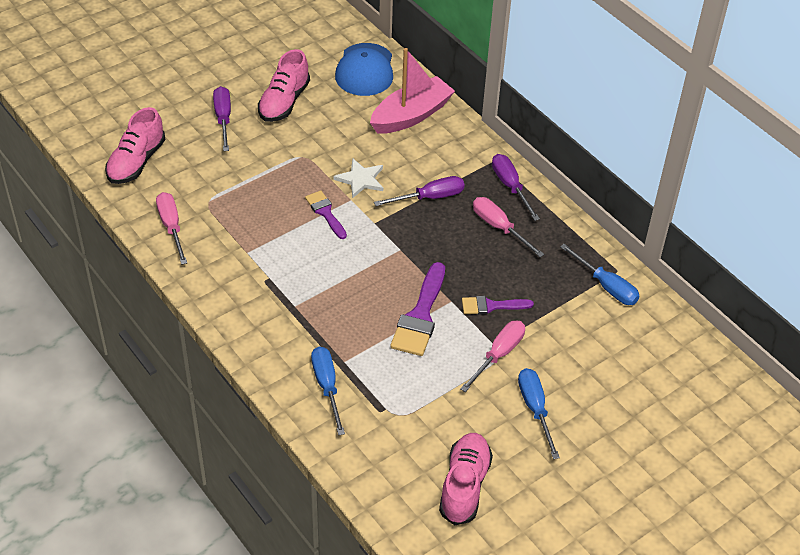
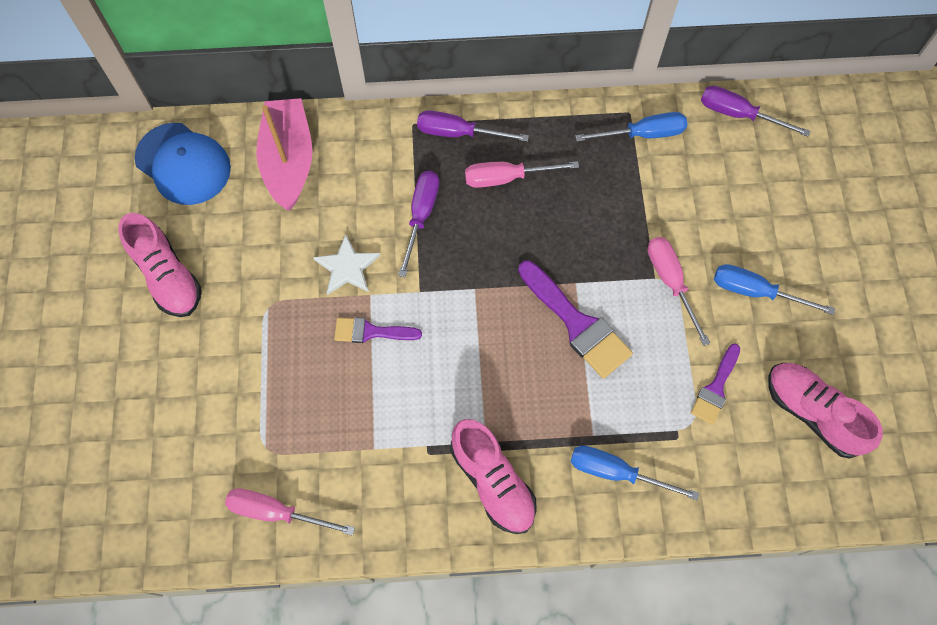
camera: 55 degrees left, 20 degrees up
pink shoe [105,107,165,184] -> pink shoe moved to [450,419,537,534]
purple screwdriver [213,86,231,151] -> purple screwdriver moved to [701,86,811,137]
purple brush [462,296,534,315] -> purple brush moved to [691,344,740,425]

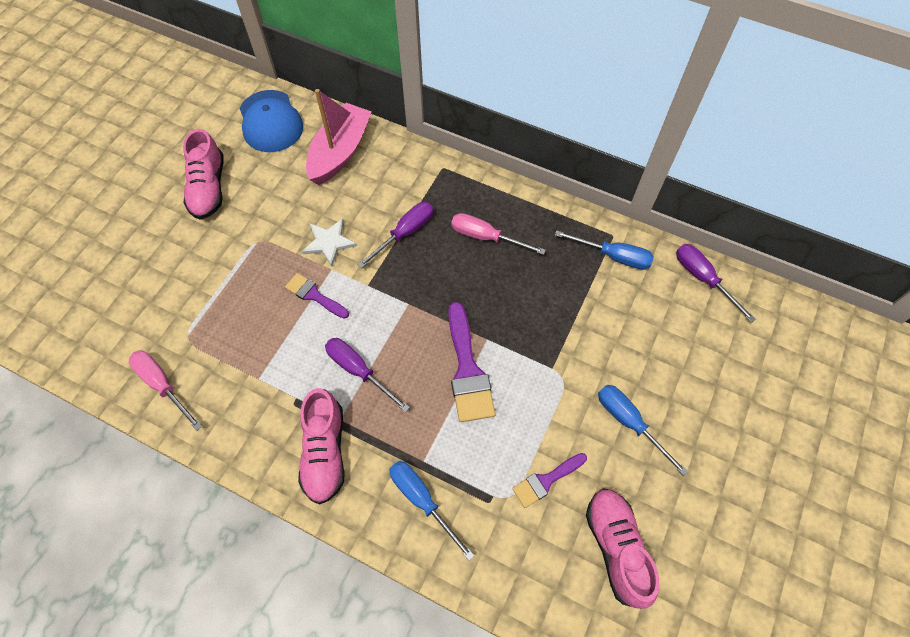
camera: 30 degrees right, 5 degrees down
purple screwdriver [417,110,529,142] -> purple screwdriver moved to [325,338,410,412]
pink screwdriver [648,237,710,346] -> none

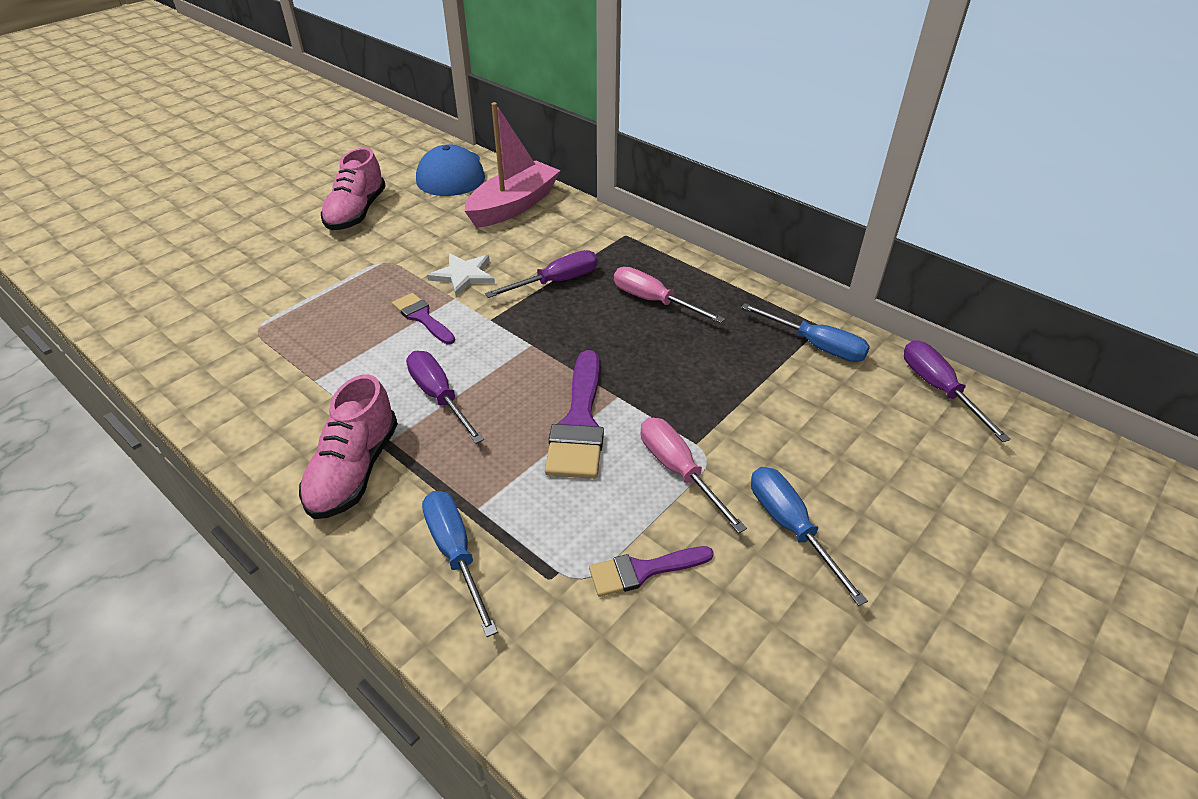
camera: 15 degrees right, 20 degrees down
pink screwdriver [129,350,202,431] -> pink screwdriver moved to [641,417,747,533]
pink shoe [586,488,660,609] -> none

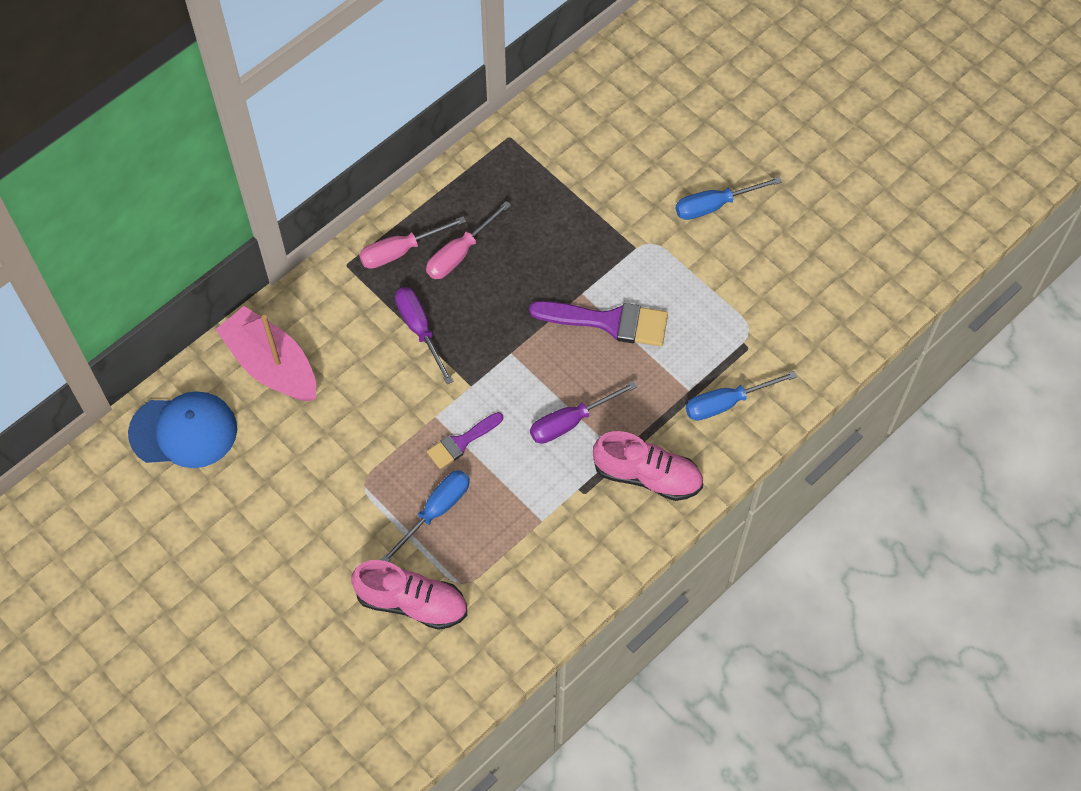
camera: 85 degrees left, 20 degrees up
pink shoe [321,148,386,230] -> pink shoe moved to [351,560,467,630]
white star [427,253,495,296] -> none
purple brush [589,546,714,597] -> none
pink screwdriver [641,417,747,533] -> pink screwdriver moved to [359,216,466,269]
blue screwdriver [741,303,870,362] -> blue screwdriver moved to [381,470,470,562]
purple screwdriver [904,340,1011,442] -> none

